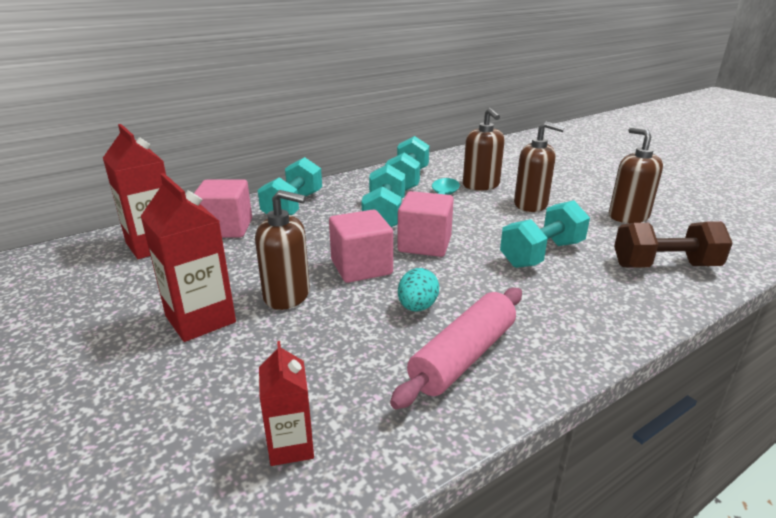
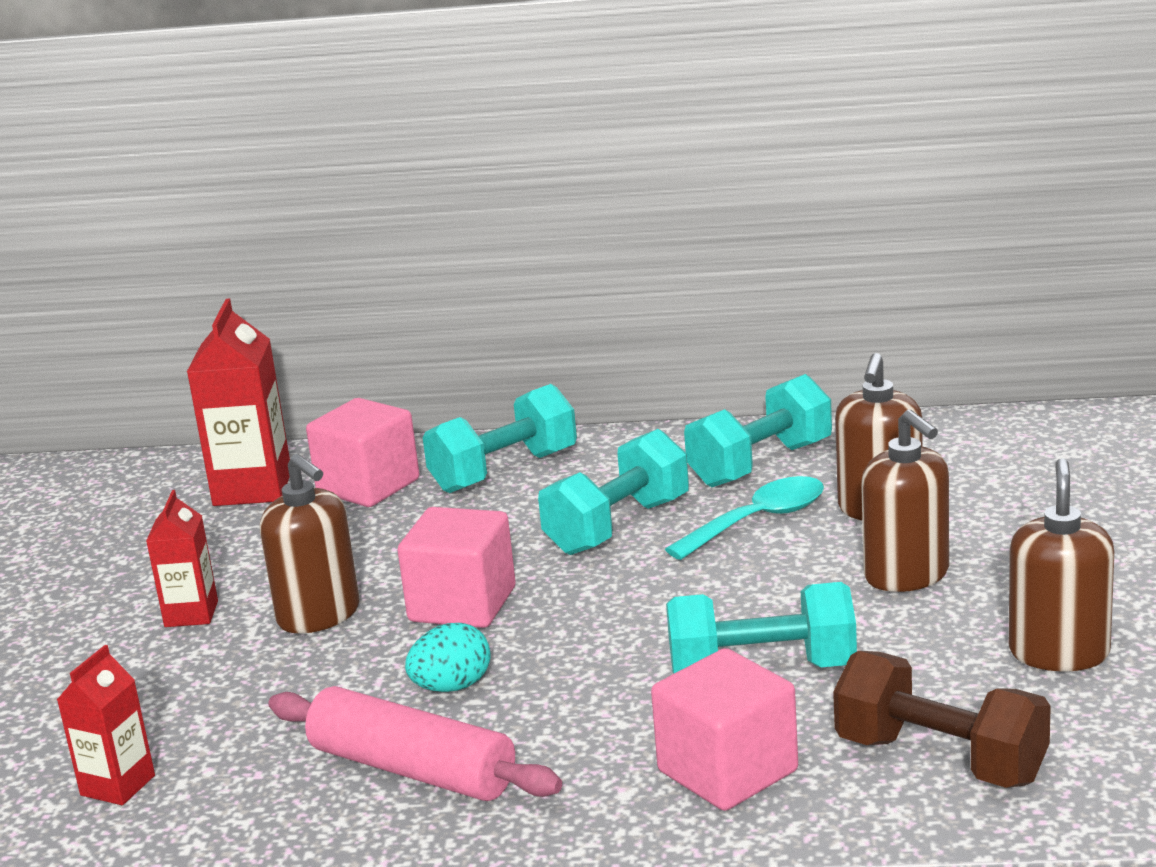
camera: 40 degrees right, 5 degrees down
red carton [140,173,236,342] -> red carton [146,490,218,627], size x0.59
pink rolling pin [390,287,522,409] -> pink rolling pin turned 45 degrees clockwise [268,686,562,801]
pink cube [397,191,454,257] -> pink cube moved to [651,648,798,811]

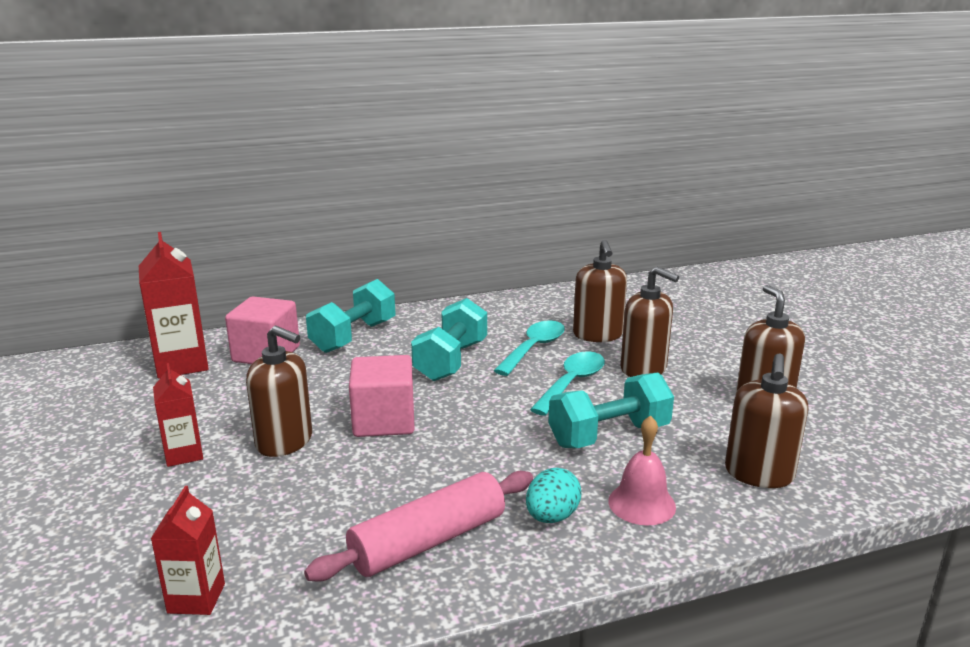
camera: 25 degrees left, 0 degrees up
pink rolling pin [268,686,562,801] -> pink rolling pin turned 45 degrees counterclockwise [304,471,533,581]
turquoise egg [405,623,490,692] -> turquoise egg moved to [526,468,581,523]
pink cube [651,648,798,811] -> pink bell [608,415,676,526]
turquoise dumbbell [684,374,832,487] -> none
brown dumbbell [833,651,1051,788] -> brown soap dispenser [725,353,808,488]
none -> turquoise spoon [530,351,605,416]

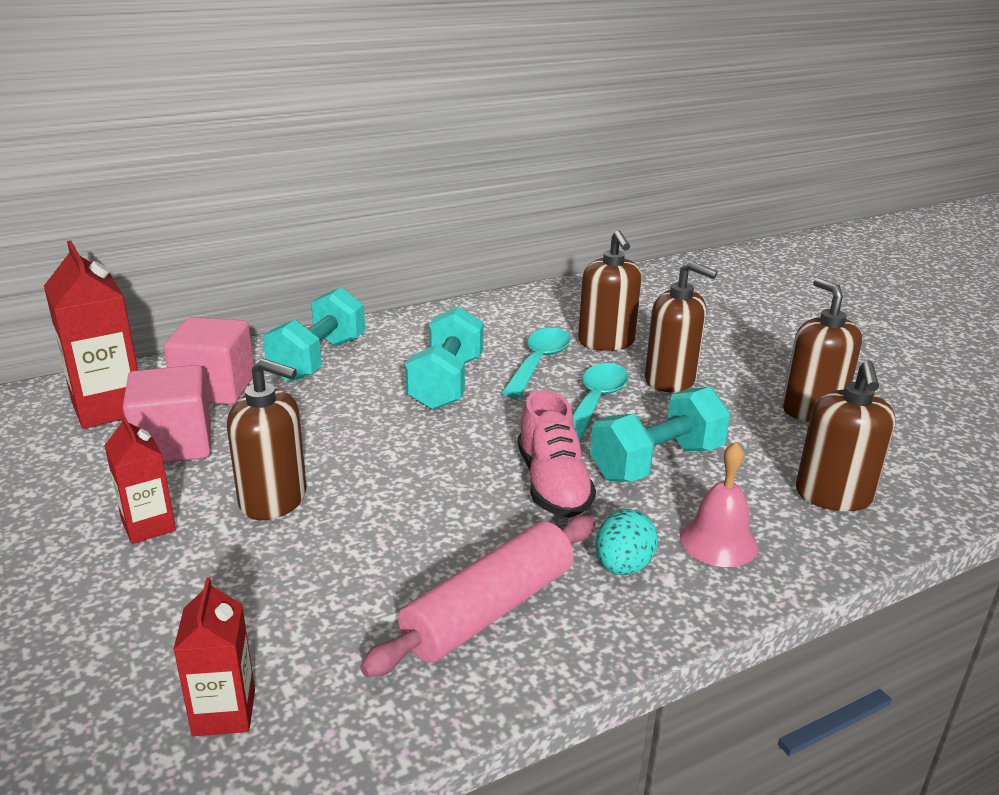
camera: 10 degrees left, 5 degrees up
pink cube [349,355,415,437] -> pink cube moved to [123,365,211,463]
none -> pink shoe [518,390,596,518]

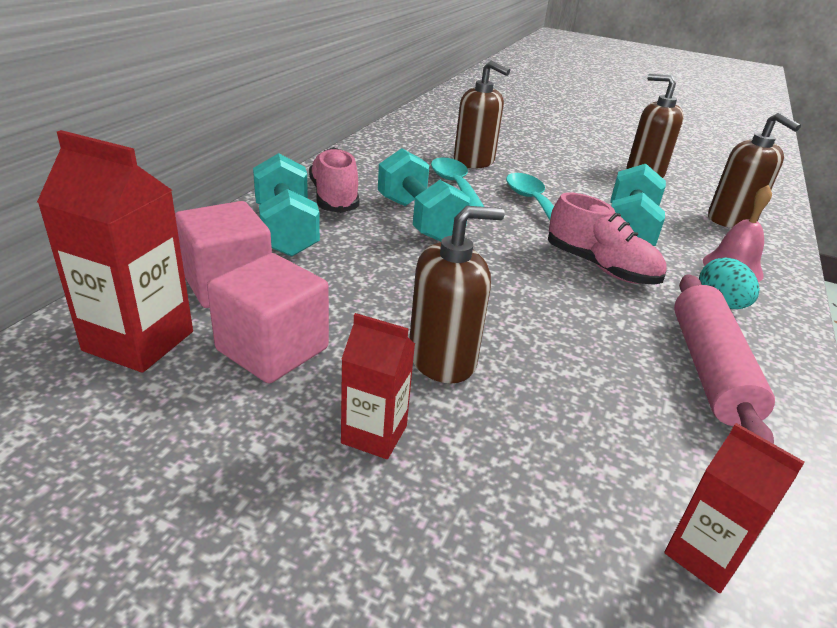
camera: 40 degrees left, 5 degrees up
brown soap dispenser [645,261,718,392] -> none
none -> pink shoe [309,147,359,213]

